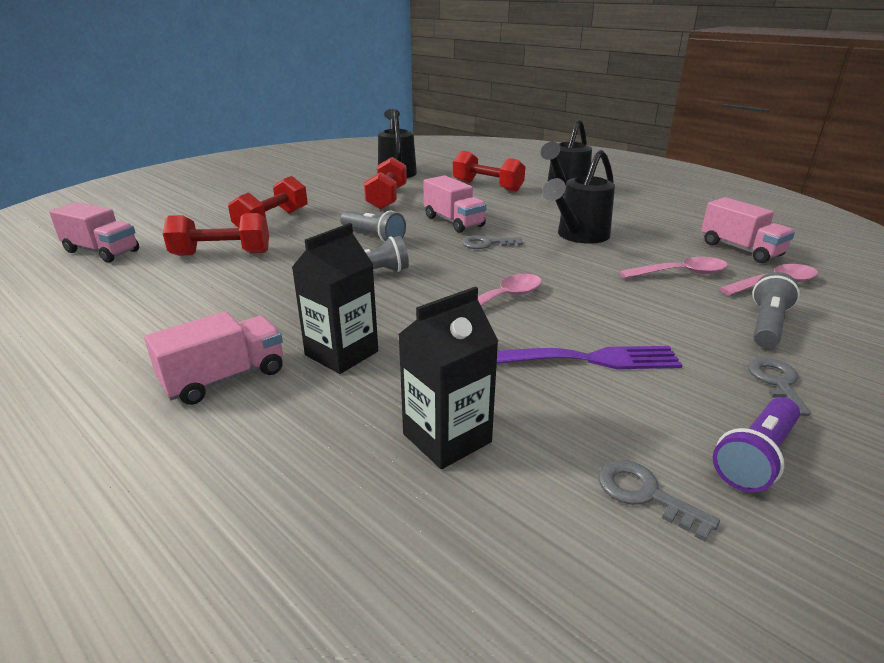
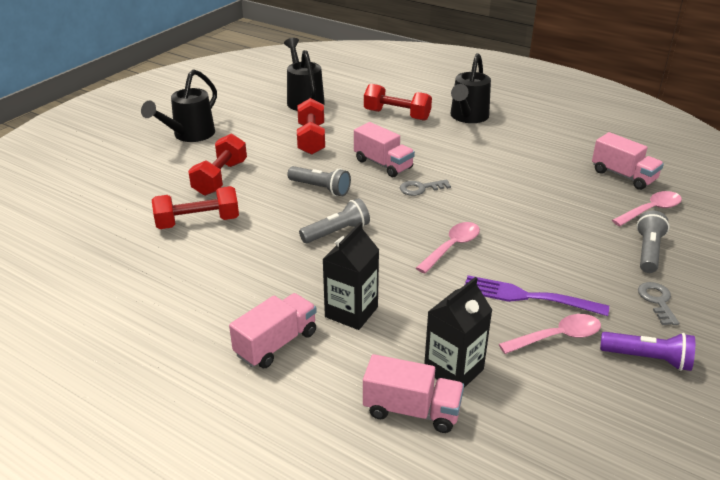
camera: 10 degrees left, 5 degrees up
pink truck [49,202,139,262] -> pink truck moved to [363,354,464,433]
purple fork [497,346,683,369] -> purple fork turned 150 degrees counterclockwise [465,275,609,316]
black watering can [542,150,615,244] -> black watering can moved to [141,69,217,142]
grey key [598,460,720,541] -> none
pink spoon [619,257,728,278] -> pink spoon moved to [499,314,601,354]
purple flashlight [713,397,800,492] -> purple flashlight turned 105 degrees counterclockwise [600,332,695,371]

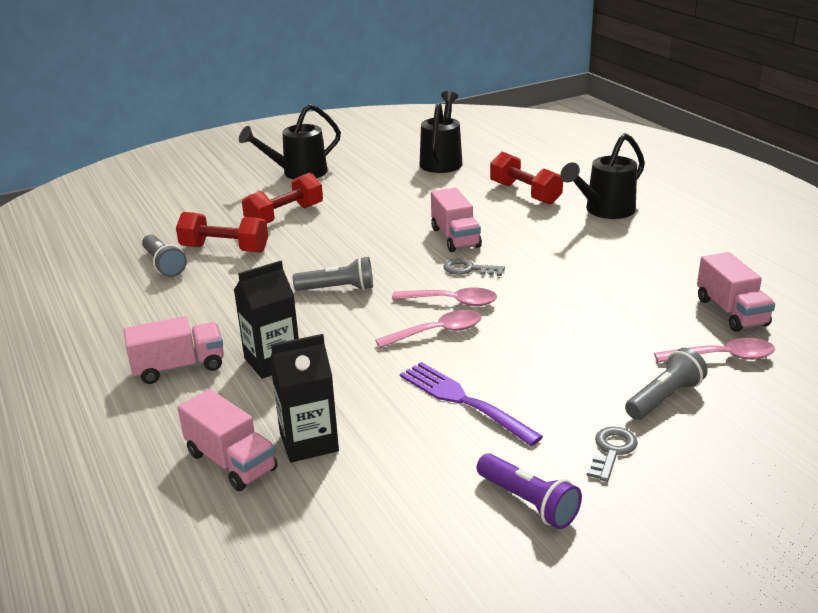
camera: 30 degrees right, 5 degrees down
grey flashlight [287,166,351,196] -> grey flashlight moved to [142,234,187,277]
red dumbbell [297,98,325,155] -> none
pink spoon [499,314,601,354] -> pink spoon moved to [392,288,497,306]

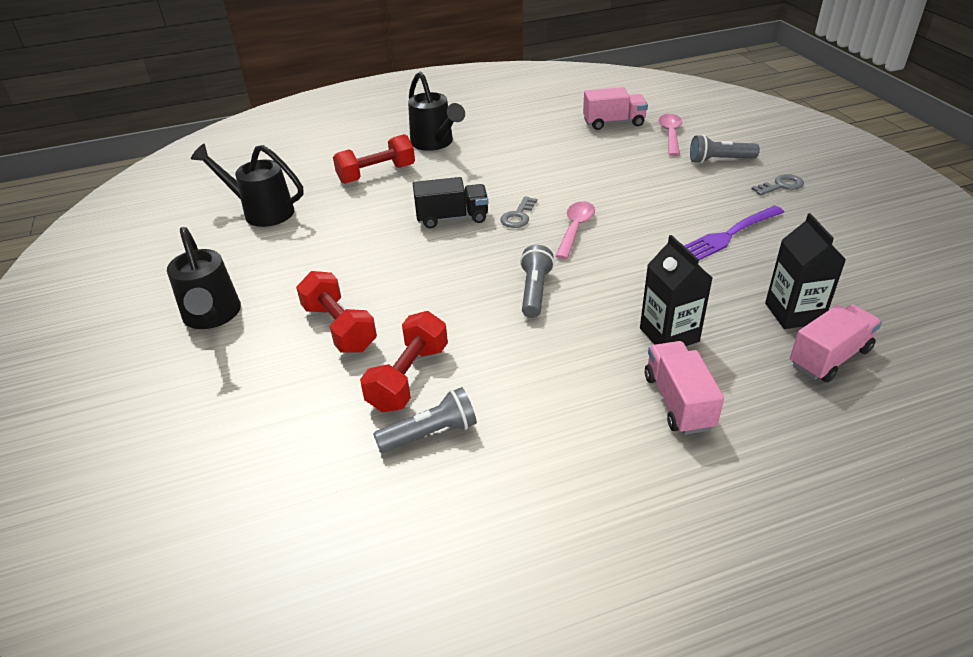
camera: 80 degrees left, 10 degrees up
pink spoon [375,310,482,348] -> none
pink truck [431,188,482,252] -> black truck [413,177,488,228]
purple flashlight [477,453,582,529] -> none
grey key [587,427,638,482] -> grey key turned 120 degrees clockwise [752,174,804,196]
grey flashlight [625,348,708,420] -> grey flashlight turned 60 degrees counterclockwise [690,135,760,163]

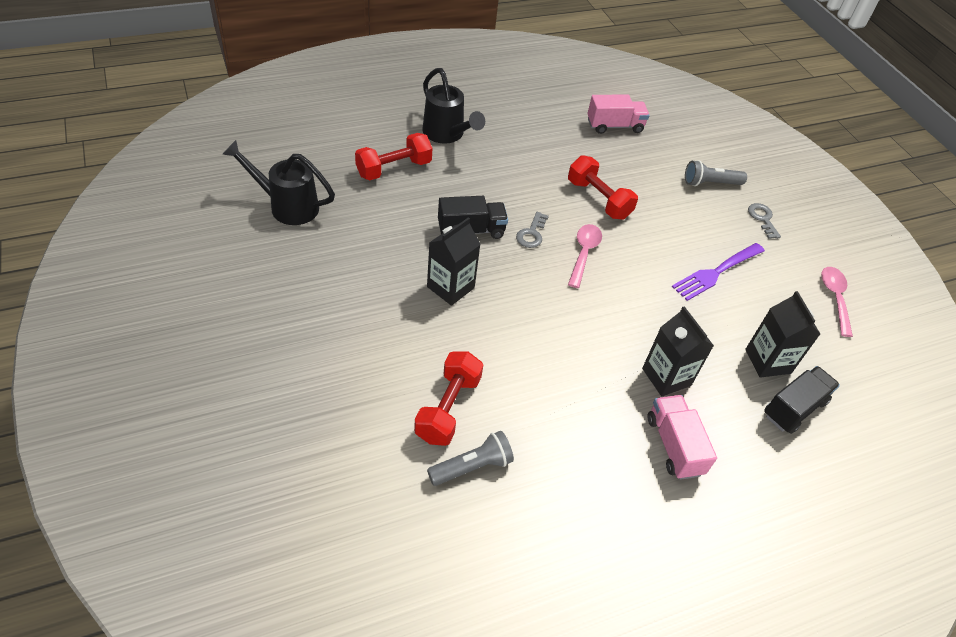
camera: 10 degrees left, 10 degrees up
black watering can [167,227,241,329] -> none
red dumbbell [296,271,377,353] -> red dumbbell moved to [568,155,638,220]
grey flashlight [520,245,554,318] -> none
pink spoon [659,114,682,156] -> pink spoon moved to [821,267,853,337]
grey key [752,174,804,196] -> grey key turned 75 degrees counterclockwise [748,203,781,239]
pink truck [790,305,882,382] -> black truck [764,366,840,434]
none -> black carton [427,217,481,306]

